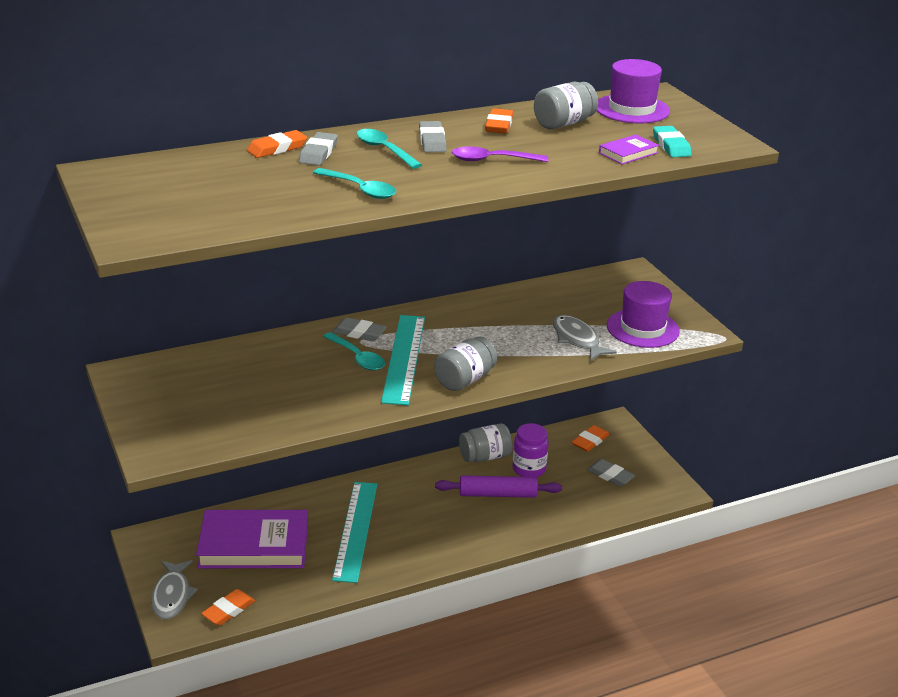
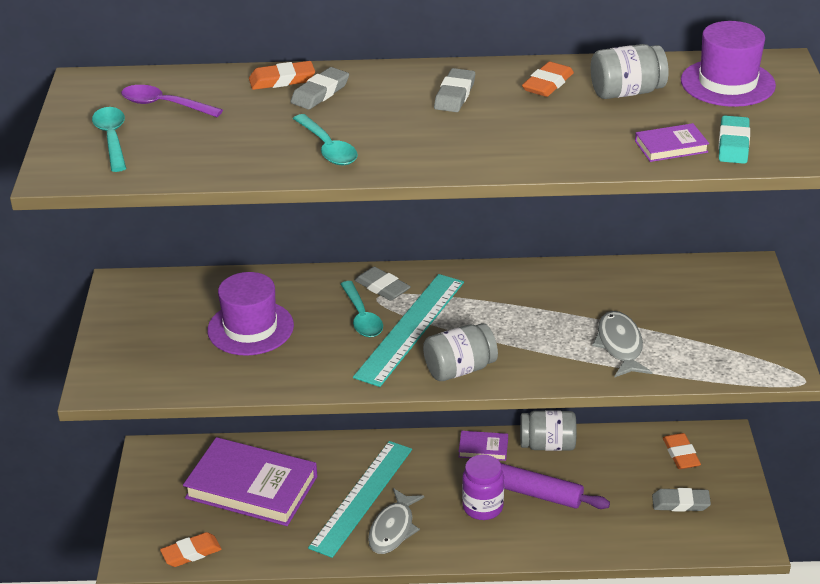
camera: 25 degrees right, 5 degrees up
grey fish [151,560,198,619] -> grey fish moved to [368,488,424,554]
turquoise spoon [357,129,422,169] -> turquoise spoon moved to [92,107,126,172]
purple spoon [452,146,548,162] -> purple spoon moved to [121,85,223,117]
purple jar [512,423,549,478] -> purple jar moved to [462,454,504,520]
orange eraser [572,425,610,452] -> orange eraser turned 75 degrees counterclockwise [663,433,701,469]
grey eraser [587,459,635,487] -> grey eraser turned 60 degrees counterclockwise [652,488,711,512]
purple hat [607,281,680,348] -> purple hat moved to [207,272,294,356]
none -> purple book [458,431,508,461]

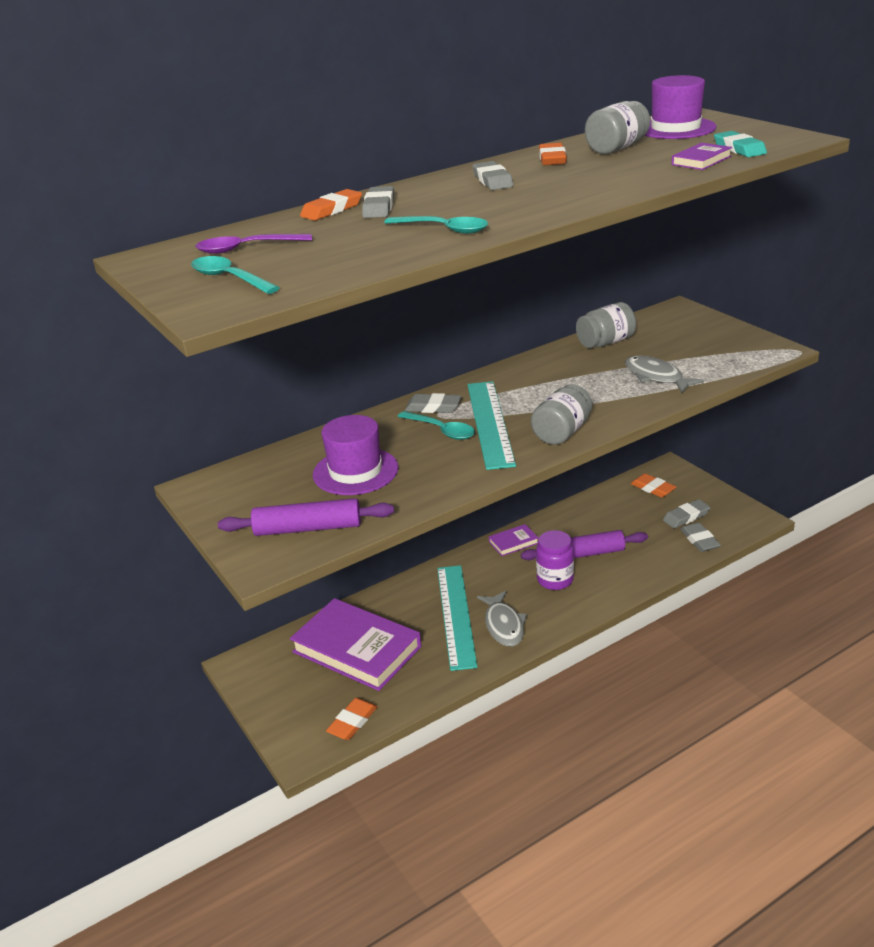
camera: 30 degrees left, 5 degrees down
purple book [183,437,317,526] -> purple book turned 45 degrees clockwise [290,598,422,691]
grey jar [520,410,577,451] -> grey jar moved to [576,302,636,348]
none -> purple rolling pin [218,498,394,536]
none -> grey eraser [680,522,721,552]

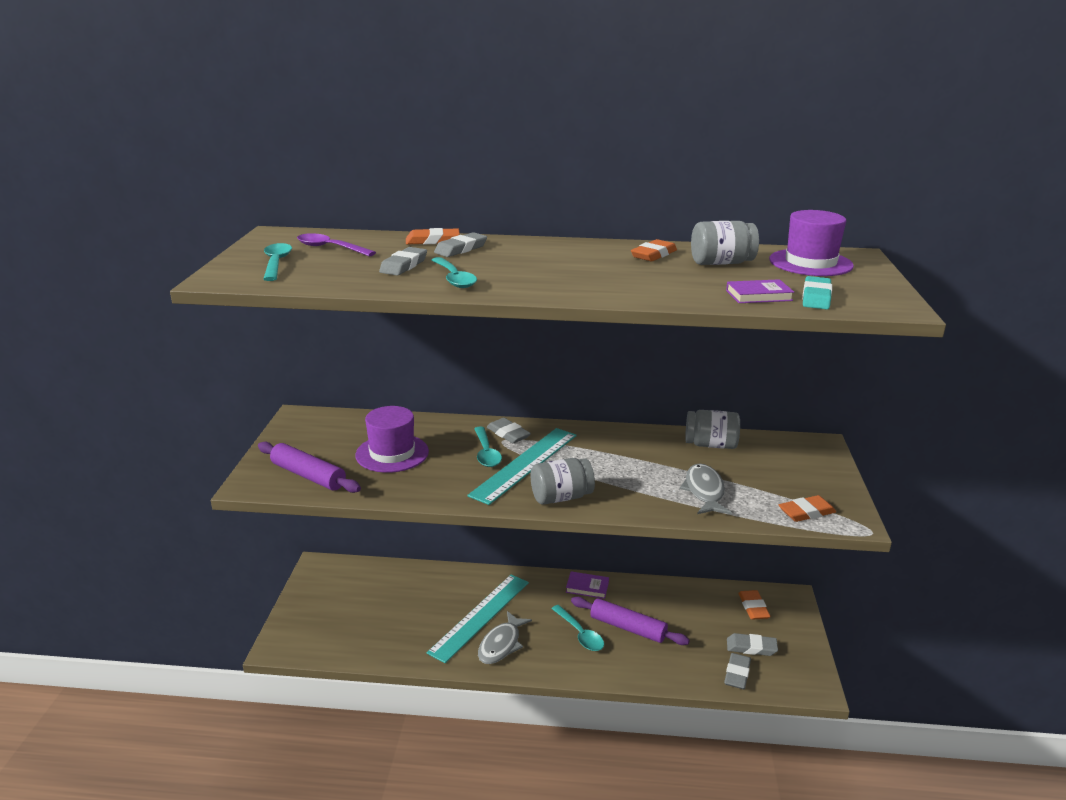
camera: 35 degrees right, 5 degrees down
purple book [290,598,422,691] -> none
orange eraser [326,698,378,740] -> orange eraser moved to [779,495,836,522]
grey eraser [473,161,513,190] -> grey eraser moved to [379,247,427,276]
purple jar [536,530,574,590] -> turquoise spoon [551,605,604,651]

